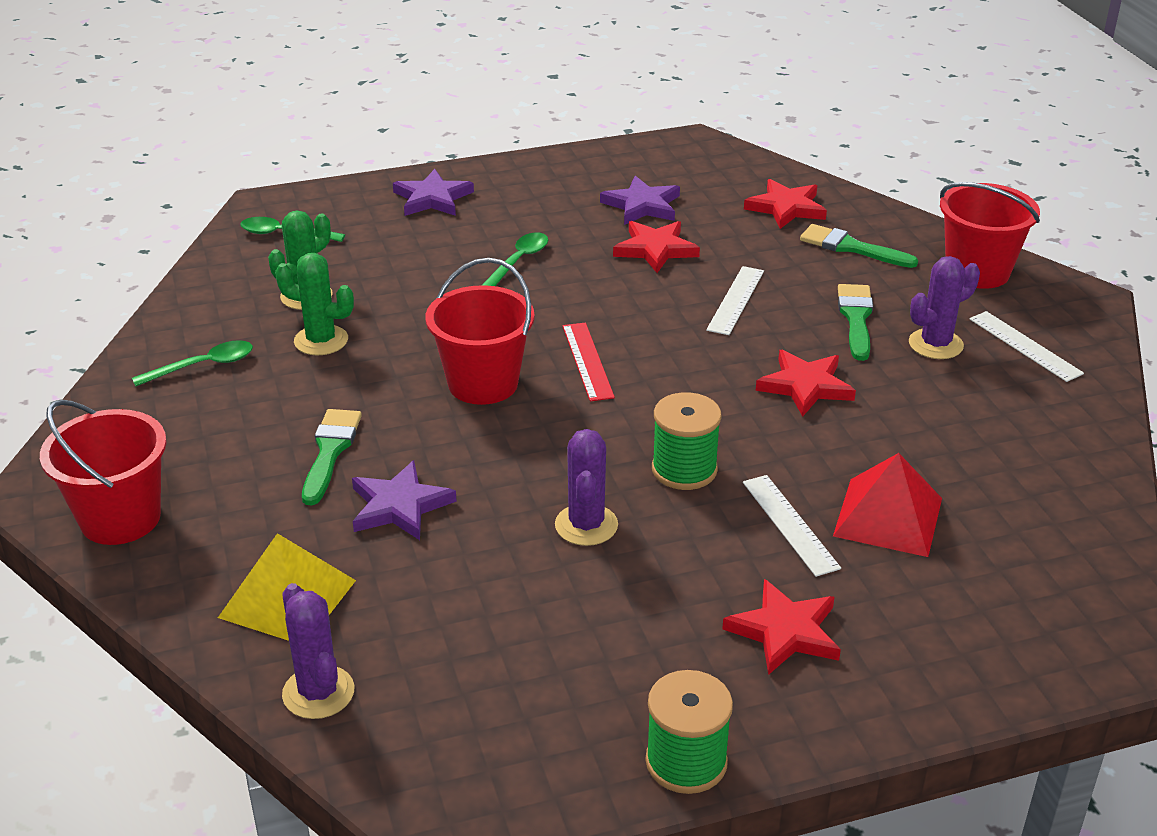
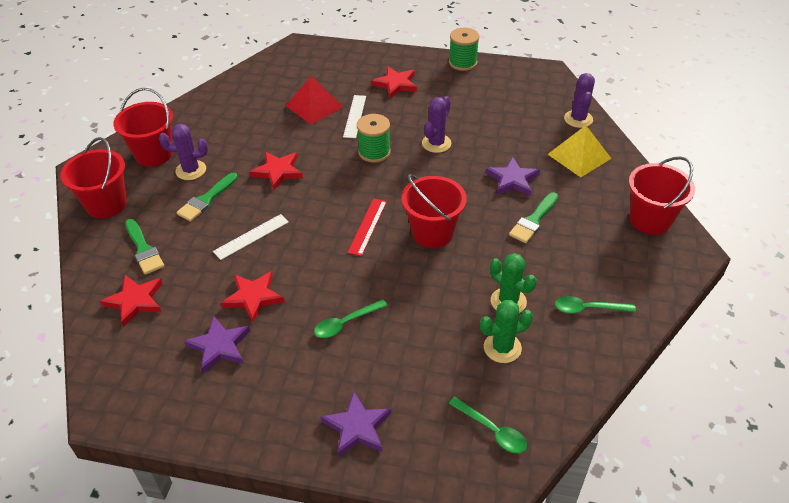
camera: 150 degrees left, 10 degrees up
white ruler [969,311,1084,382] -> red bucket [113,88,173,167]

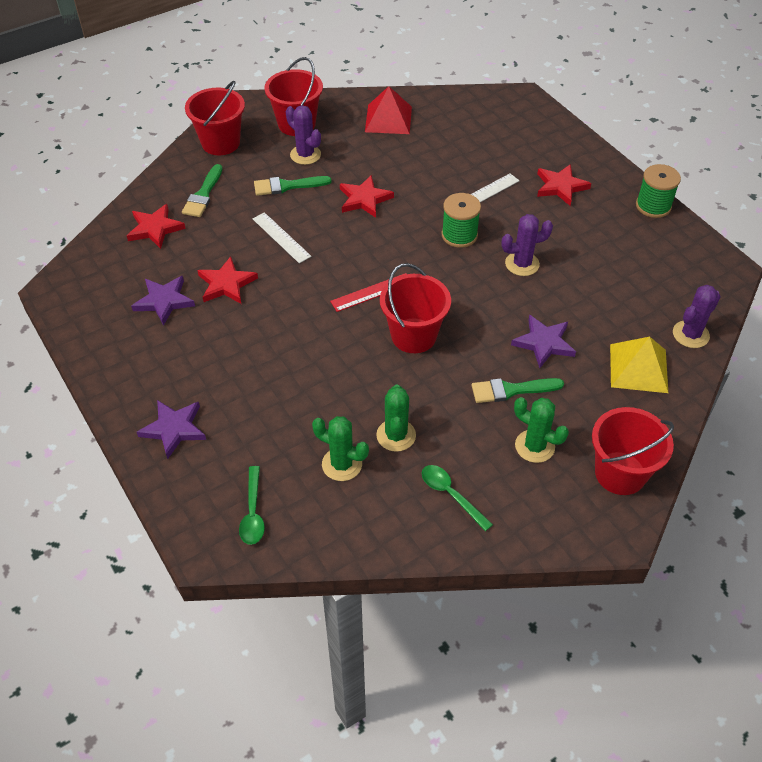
camera: 45 degrees right, 5 degrees up
white ruler [213,214,289,260] -> white ruler turned 45 degrees clockwise [253,212,311,263]
red pyramid [286,76,343,124] -> red pyramid moved to [365,86,412,134]
green spoon [314,300,388,338] -> none
none -> green cactus [514,397,569,463]

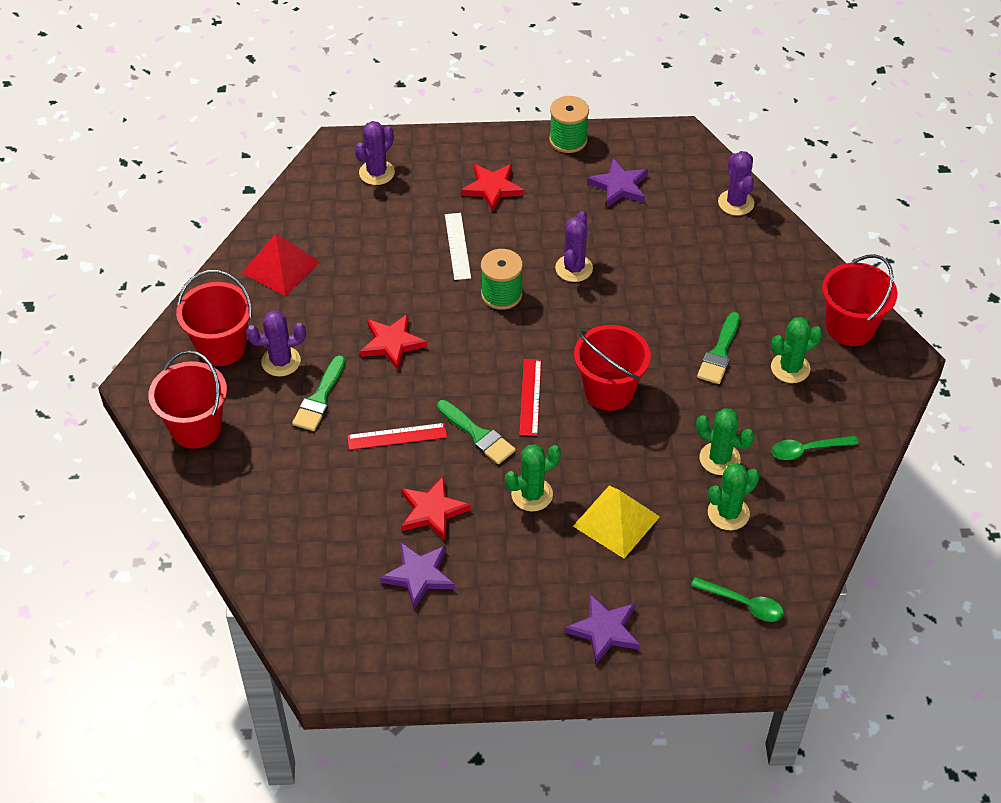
camera: 60 degrees left, 0 degrees up
red star [127,204,186,249] -> none
green brush [182,164,223,217] -> green brush moved to [437,400,516,464]
white ruler [253,212,311,263] -> red ruler [347,423,447,450]
purple star [511,315,576,368] -> purple star moved to [587,158,648,207]
yellow pyramid [610,337,668,393] -> yellow pyramid moved to [573,486,660,558]
none -> purple cactus [355,121,395,185]
none -> green cactus [505,444,561,511]

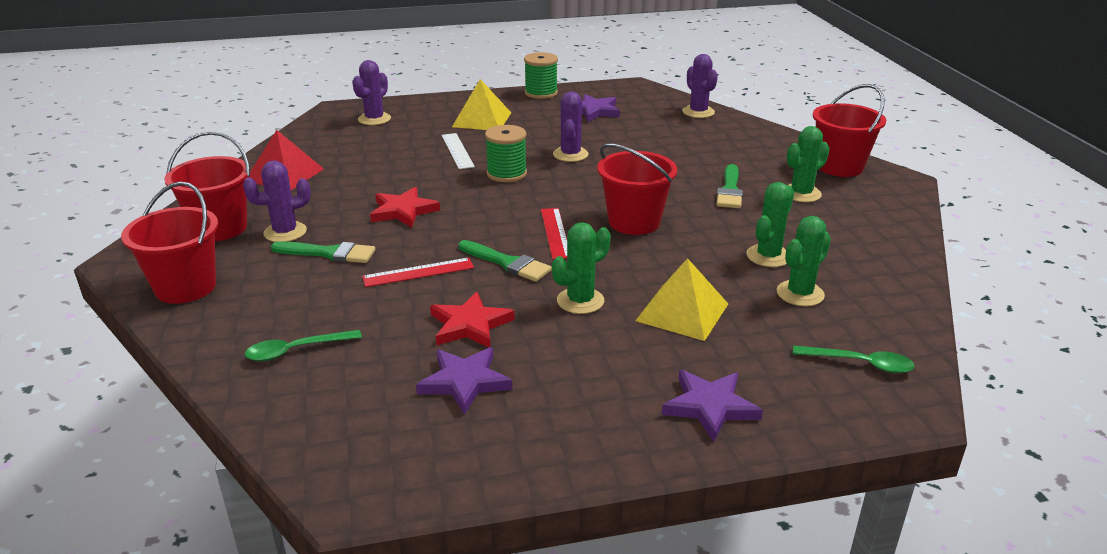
camera: 10 degrees left, 20 degrees down
green brush [292,355,345,431] -> green brush turned 90 degrees counterclockwise [271,241,375,263]
red star [461,164,524,212] -> yellow pyramid [452,79,511,130]
green cactus [696,408,755,475] -> green cactus turned 75 degrees counterclockwise [746,182,794,267]
green spoon [771,436,858,460] -> green spoon moved to [245,330,362,361]

